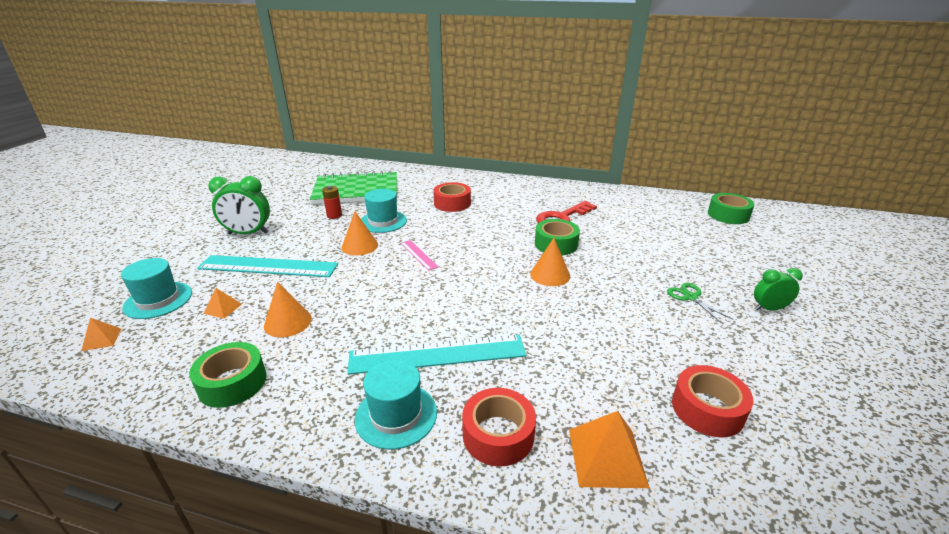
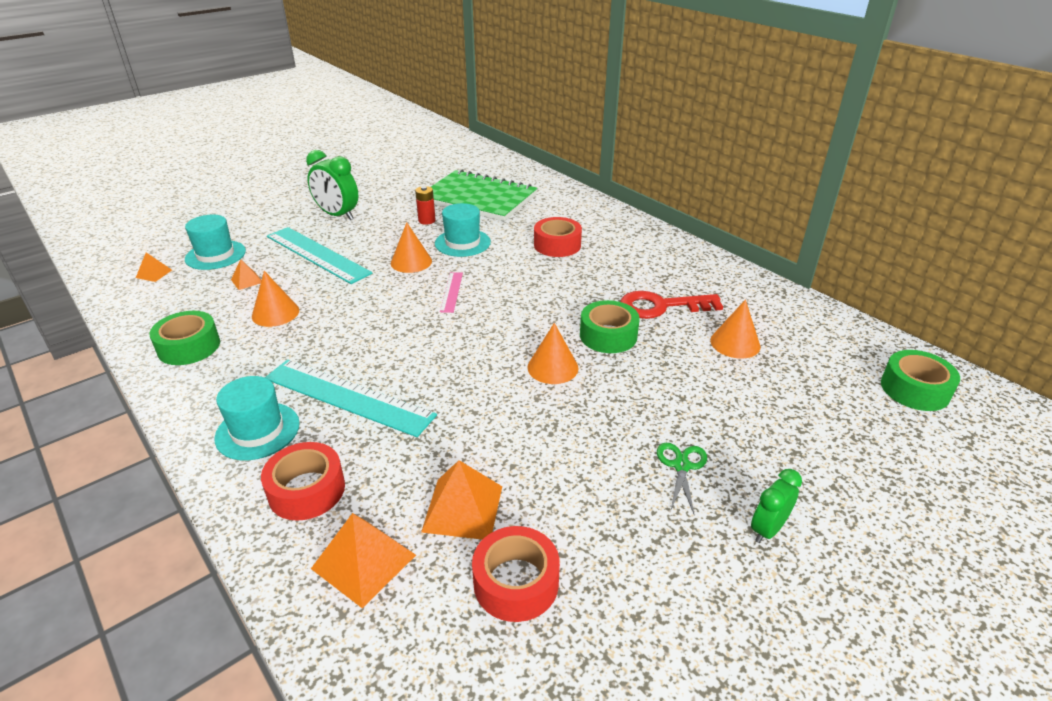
camera: 35 degrees right, 5 degrees up
green clock [754,268,803,311] -> green clock turned 75 degrees counterclockwise [751,469,802,543]
none -> orange pyramid [421,460,502,540]
none -> orange cone [710,299,760,359]

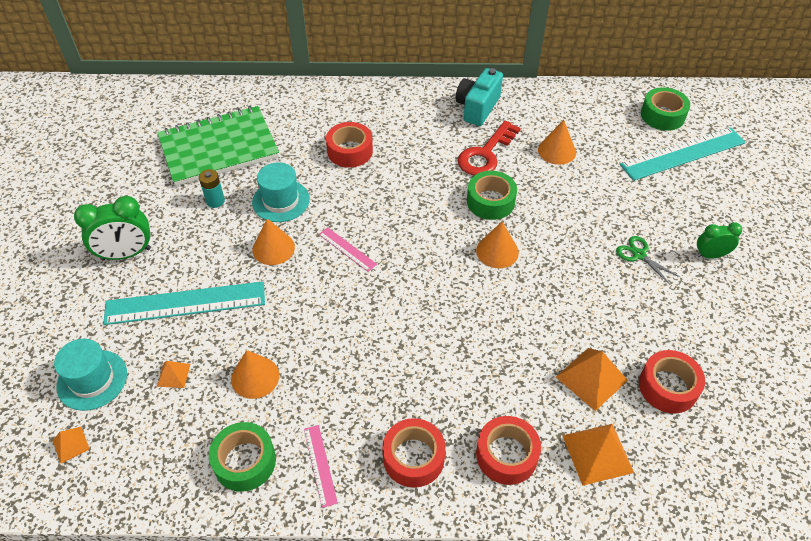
camera: 50 degrees left, 15 degrees up
turquoise hat [214,376,300,460] -> red tape [383,418,446,488]
turquoise ruler [265,360,437,437] -> turquoise ruler moved to [620,127,746,181]
red battery [415,186,436,225] -> turquoise battery [199,169,225,208]
green clock [751,469,802,543] -> green clock turned 90 degrees clockwise [696,222,742,259]
none -> pink ruler [304,425,338,508]
none -> turquoise camera [456,68,503,126]

